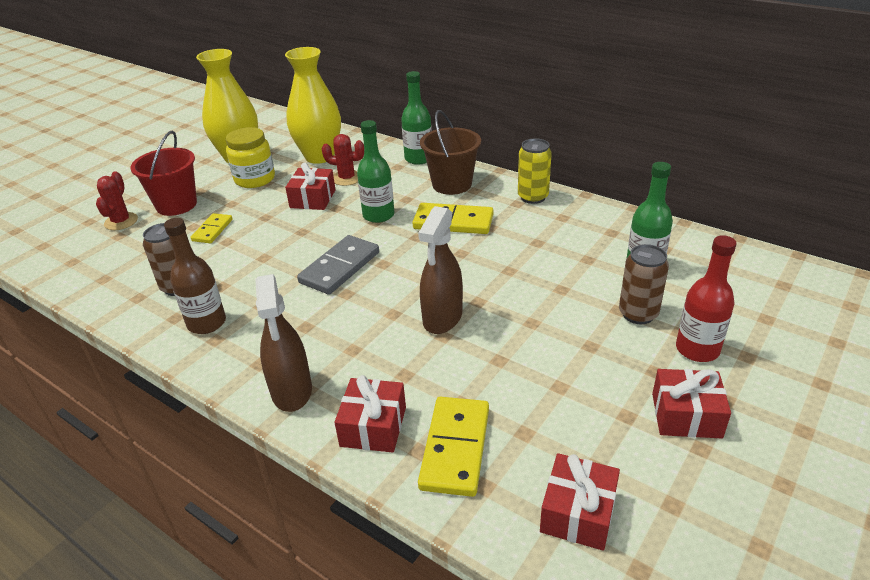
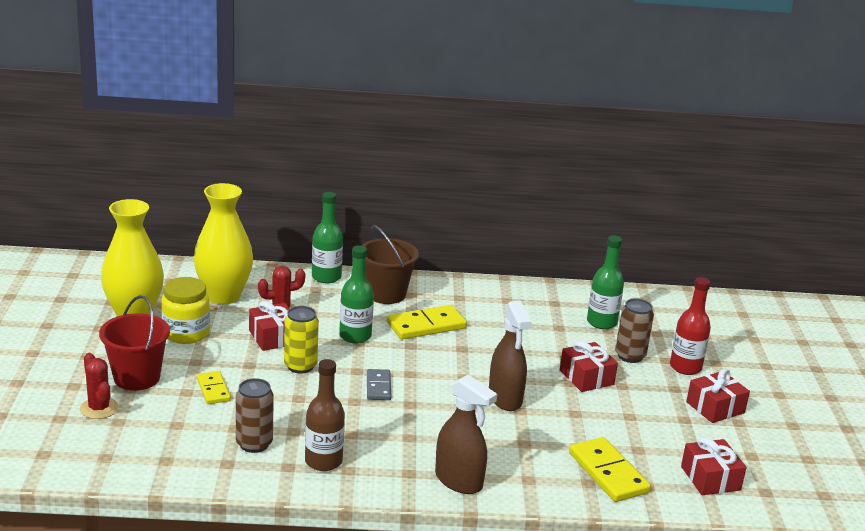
camera: 40 degrees left, 10 degrees down
grey domino [297,235,379,295] -> grey domino [367,369,391,400], size x0.60
red gift [334,375,406,453] -> red gift moved to [560,341,618,392]
yellow can [518,138,552,204] -> yellow can moved to [284,306,319,373]

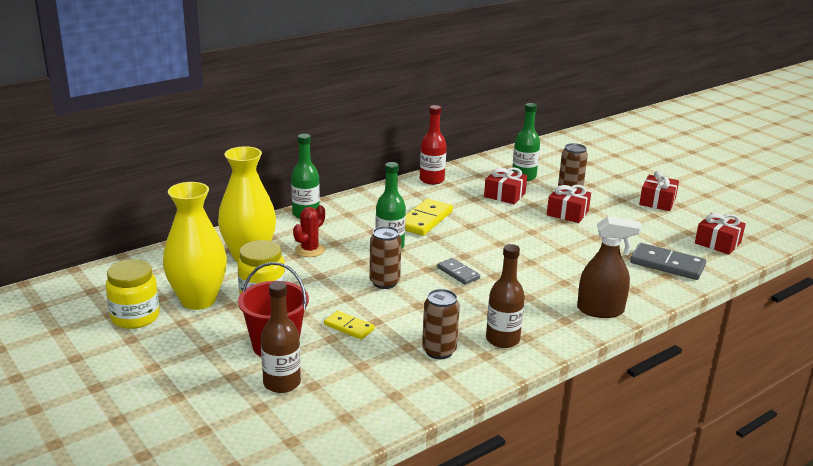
camera: 35 degrees left, 0 degrees up
red cactus [80,353,118,419] -> brown bottle [261,281,301,393]
red gift [249,301,289,351] -> red gift moved to [484,167,527,204]
yellow can [284,306,319,373] -> brown can [370,226,401,289]
brown bucket [361,225,419,304] -> none
brown spray bottle [489,301,531,411] -> none
yellow domino [569,437,651,502] -> grey domino [630,243,706,280]
red bottle [670,277,711,375] -> red bottle moved to [420,105,447,185]
none -> yellow jar [106,259,160,329]

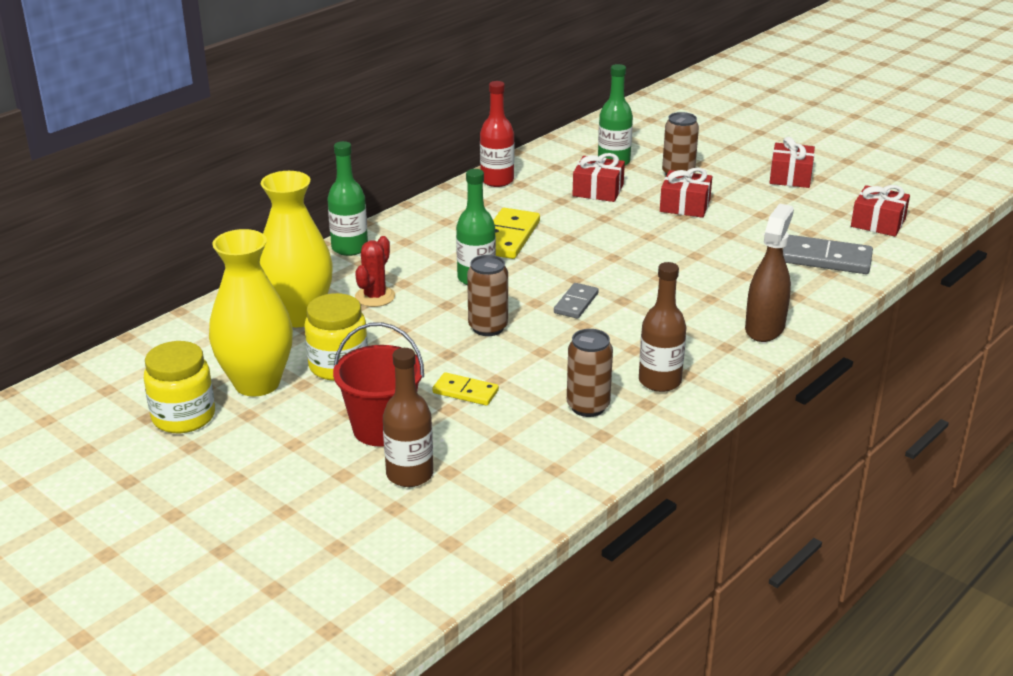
camera: 10 degrees left, 5 degrees up
grey domino [437,258,480,285] -> grey domino turned 75 degrees clockwise [554,283,599,319]
brown spray bottle [577,216,642,318] -> brown spray bottle turned 60 degrees counterclockwise [745,203,794,342]

